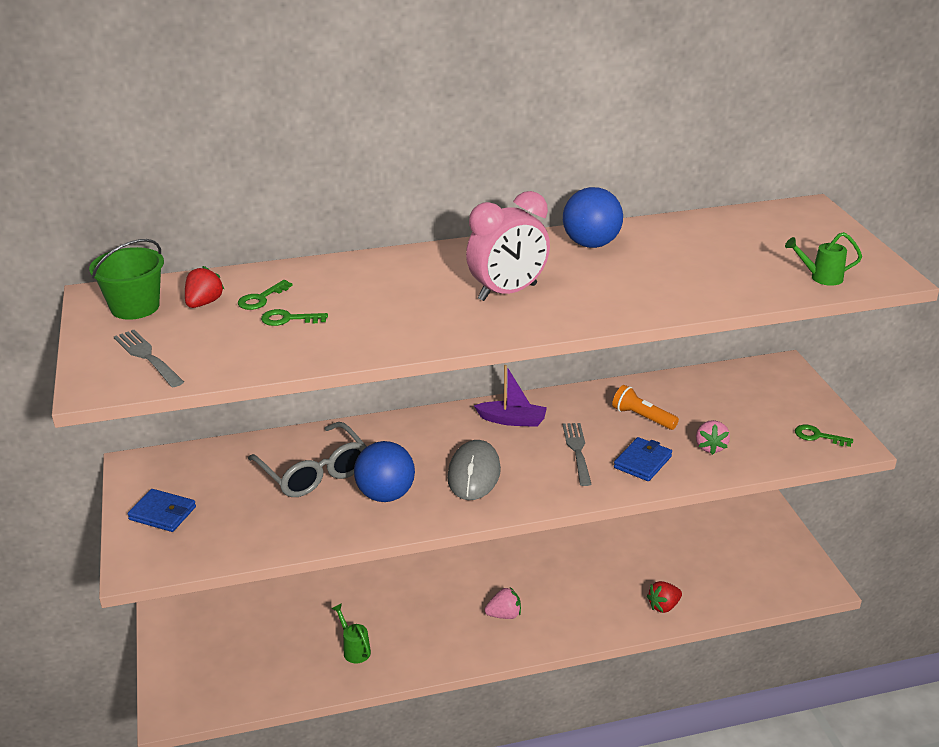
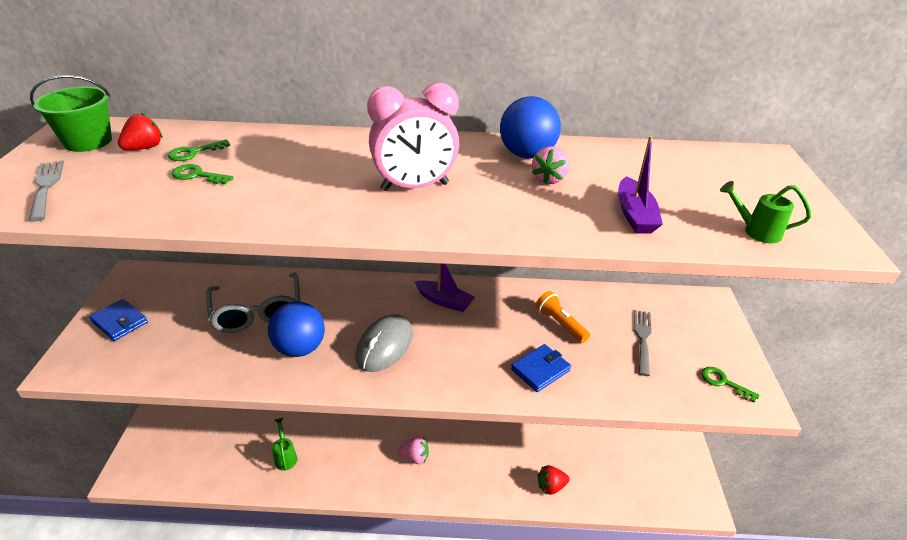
camera: 15 degrees right, 5 degrees up
grey fork [563,423,591,486] -> grey fork moved to [634,310,652,376]
pink strawberry [696,420,730,455] -> pink strawberry moved to [532,147,570,185]
none -> purple boat [618,136,663,234]

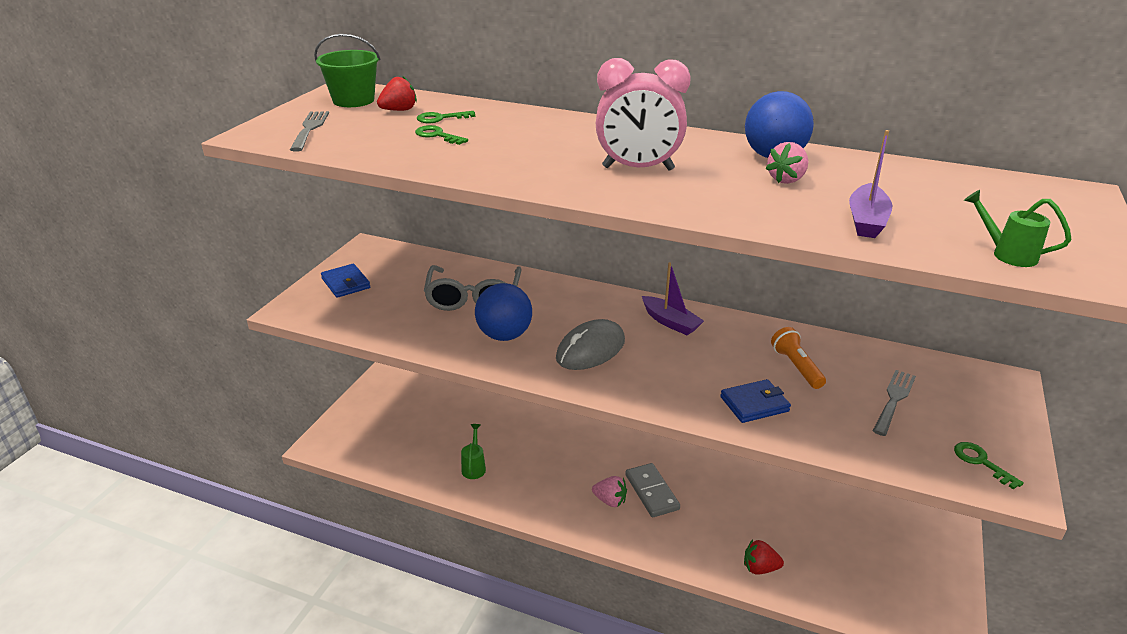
camera: 20 degrees right, 5 degrees down
none -> grey domino [625,463,680,517]

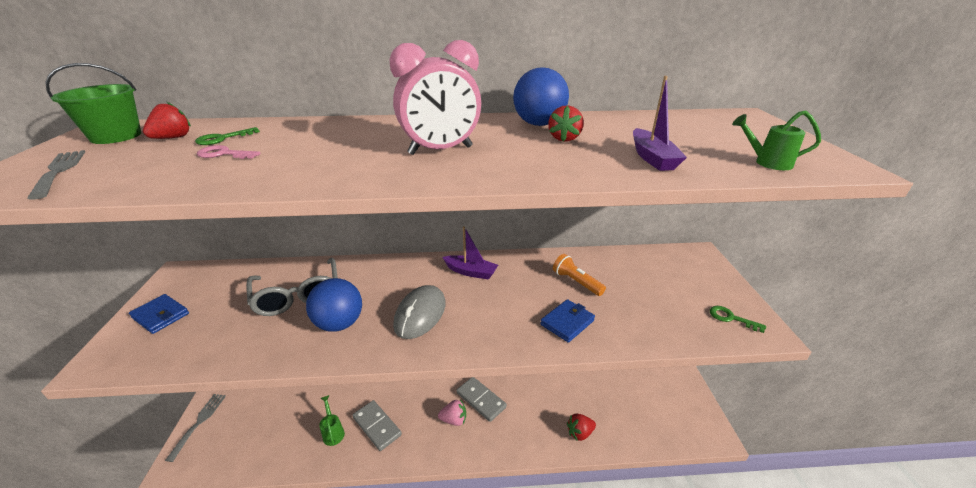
camera: 25 degrees left, 0 degrees up
green key [415,125,468,145] -> pink key [197,145,261,159]
pink strawberry [765,142,808,184] -> red strawberry [548,105,584,142]
grey fork [873,370,916,436] -> grey fork moved to [165,394,226,462]
none -> grey domino [352,400,402,451]

